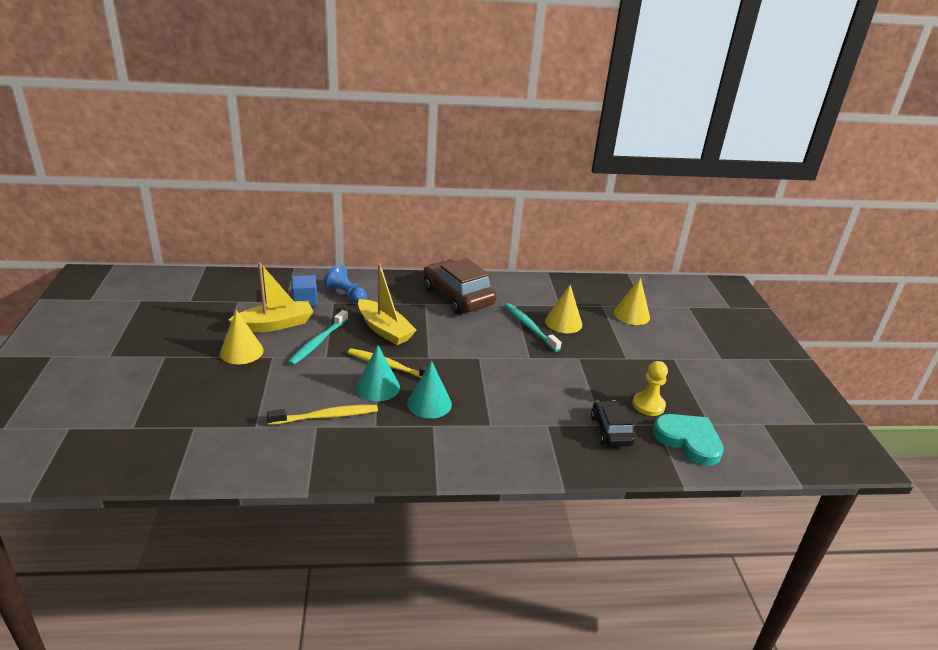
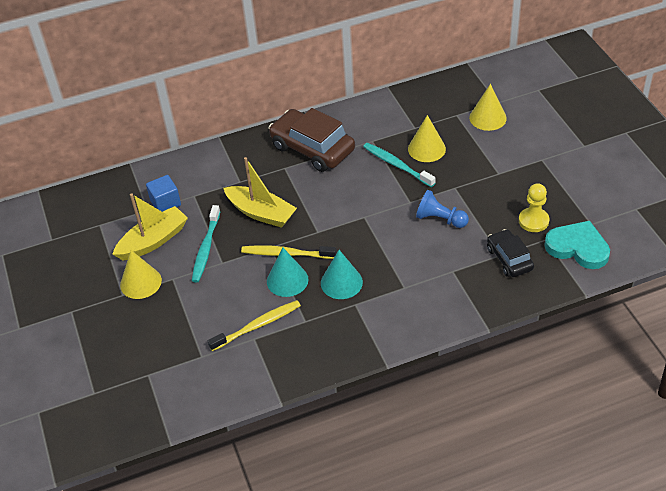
camera: 10 degrees left, 15 degrees up
blue pawn [324,265,367,303] -> blue pawn moved to [416,190,469,228]

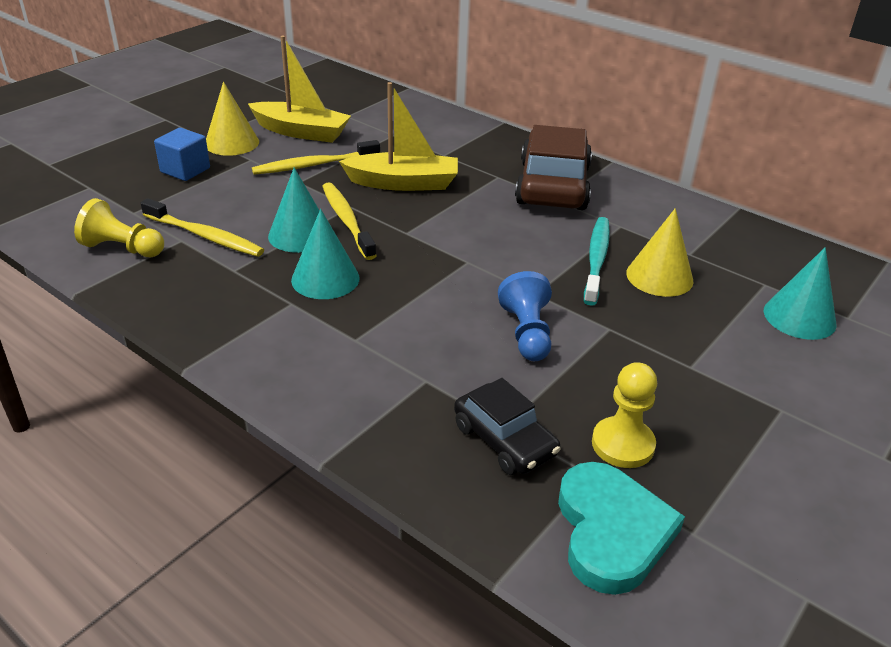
camera: 55 degrees right, 10 degrees down
blue cube [146,175,181,212] -> blue cube moved to [154,128,210,181]
turquoise toothbrush [192,205,220,283] -> yellow toothbrush [252,140,380,175]
yellow boat [223,157,297,228] -> yellow boat turned 90 degrees counterclockwise [339,82,458,191]
yellow cone [469,84,507,131] -> turquoise cone [764,247,836,340]
black car [487,229,534,277] -> black car turned 105 degrees clockwise [454,378,560,475]
none -> yellow pawn [74,198,164,257]

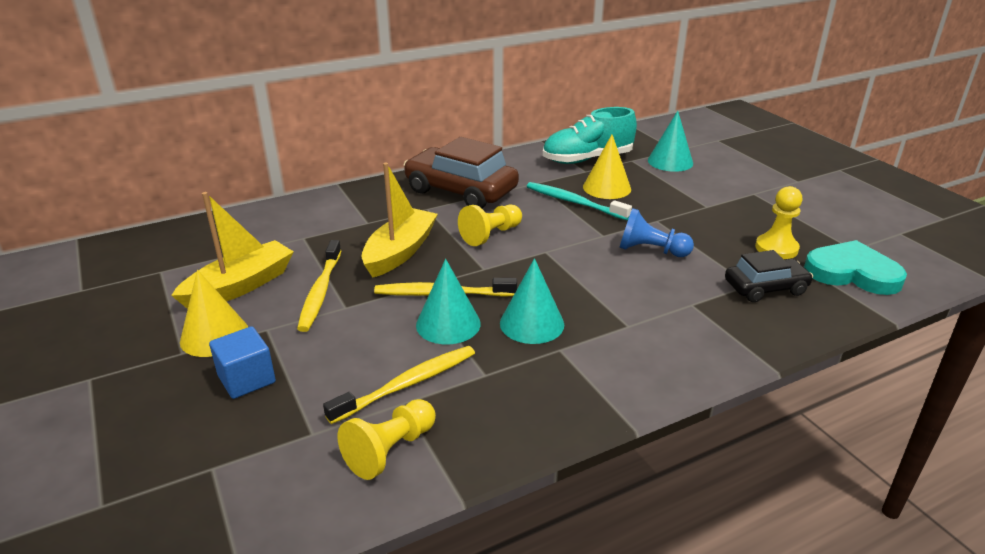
camera: 65 degrees left, 5 degrees down
none -> yellow pawn [458,205,522,246]
none -> turquoise shoe [543,107,637,164]

